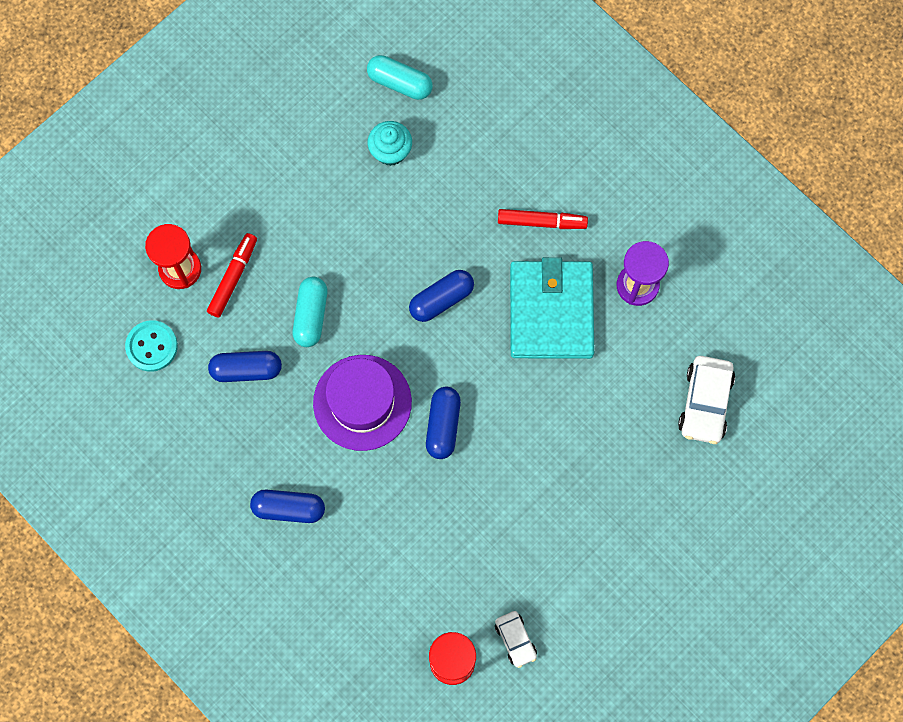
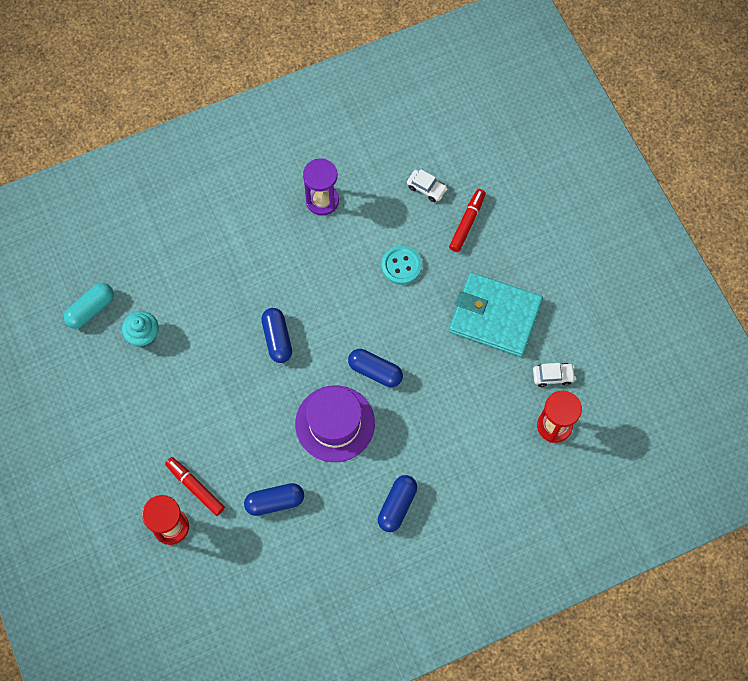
camera: 70 degrees left, 5 degrees down
turquoise button [125,320,178,372] -> turquoise button moved to [382,246,422,285]
blue capsule [208,351,282,382] -> blue capsule turned 60 degrees clockwise [244,483,304,516]
turquoise capsule [293,277,327,347] -> none
red marker [498,209,588,229] -> red marker moved to [449,189,486,252]
turquoise wallet [510,257,594,359] -> turquoise wallet moved to [449,272,543,357]
white car [678,356,735,444] -> white car [407,169,447,202], size x0.59

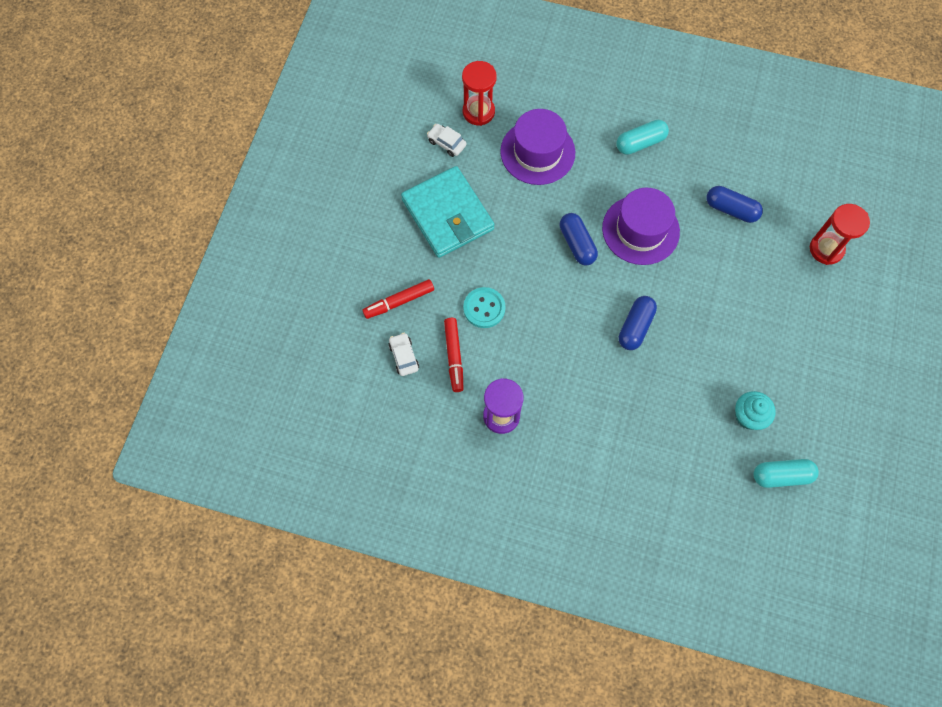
camera: 140 degrees left, 0 degrees up
red marker [165,457,225,516] -> red marker moved to [444,318,463,392]
blue capsule [378,475,417,532] -> turquoise capsule [616,120,669,155]
none -> purple hat [500,109,575,185]

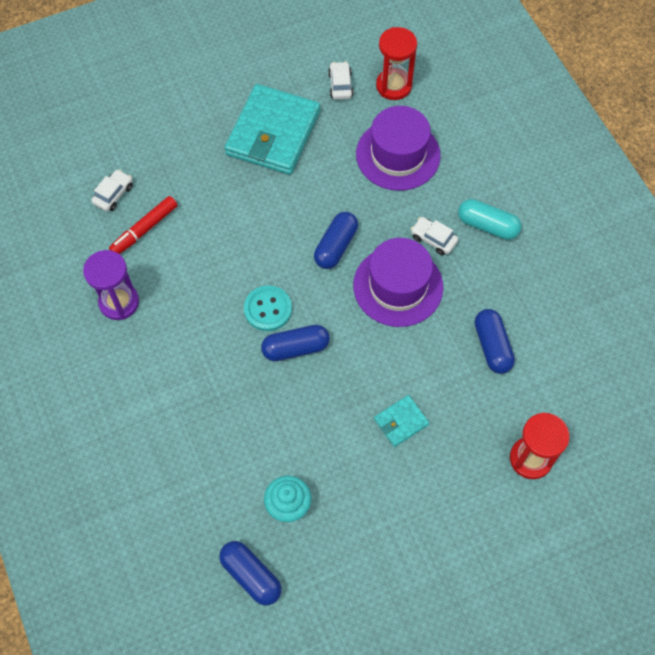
camera: 50 degrees right, 5 degrees down
red marker [362,279,434,319] -> none
turquoise button [463,287,506,328] -> turquoise button moved to [244,285,292,331]
turquoise capsule [753,459,819,488] -> blue capsule [219,541,282,605]
none -> turquoise wallet [374,395,429,447]
none -> white car [411,217,458,255]

